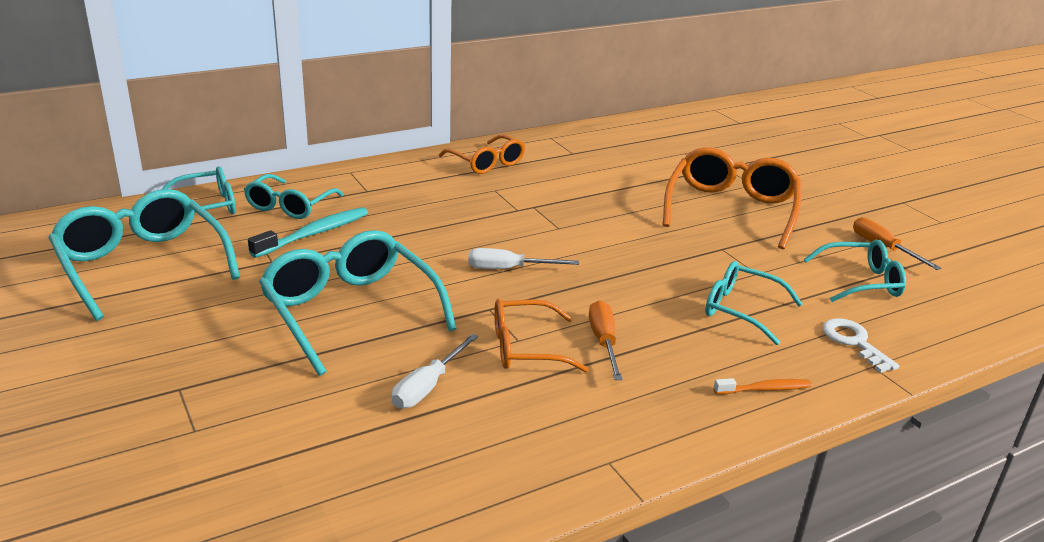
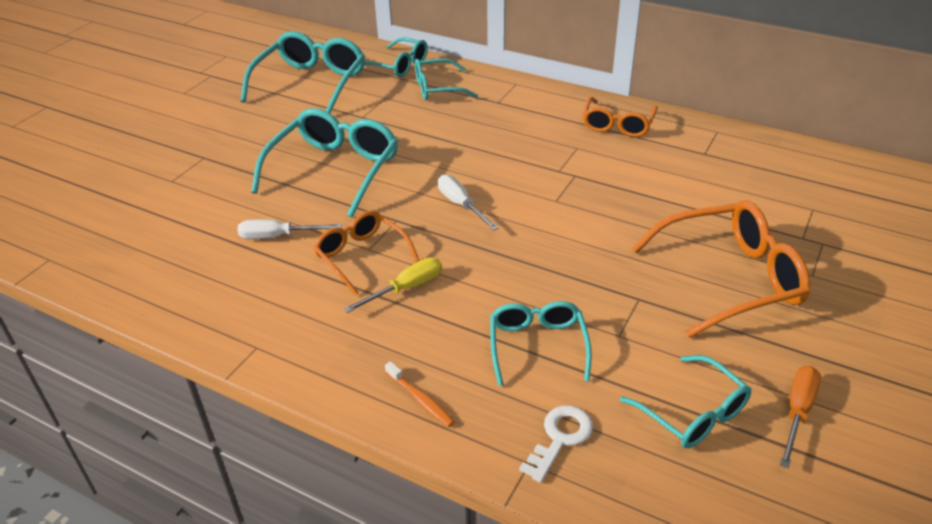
camera: 60 degrees right, 10 degrees up
turquoise toothbrush [248,207,368,258] -> none
orange screwdriver [589,300,622,380] -> yellow screwdriver [343,257,442,313]

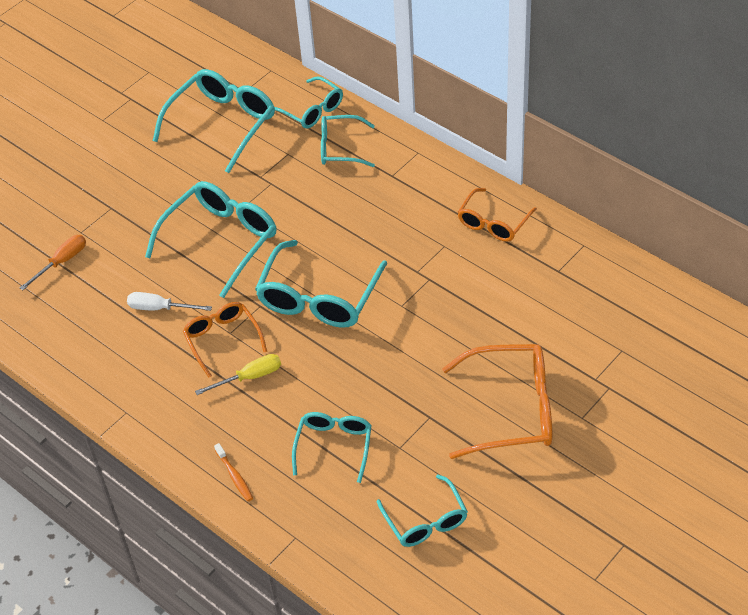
camera: 15 degrees right, 10 degrees up
white screwdriver [438,175,499,231] -> turquoise glasses [255,240,387,328]
white key [519,405,593,483] -> none
orange screwdriver [780,366,821,468] -> orange screwdriver moved to [19,235,86,290]

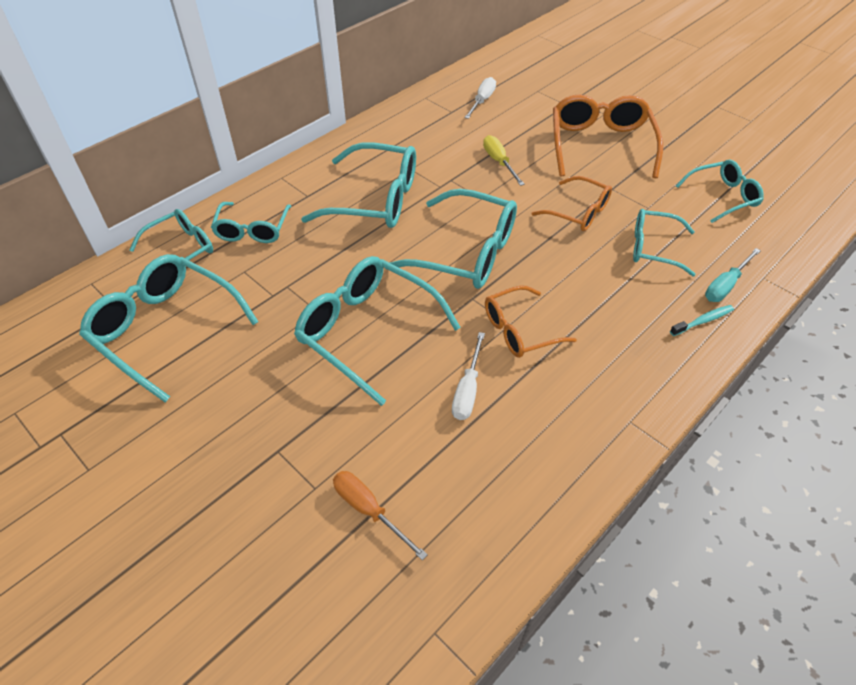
camera: 90 degrees left, 0 degrees up
yellow screwdriver [195,354,281,395] -> yellow screwdriver moved to [483,135,525,186]
orange toothbrush [214,443,253,501] -> turquoise toothbrush [670,305,734,336]
orange glasses [458,188,537,242] -> orange glasses moved to [532,176,612,231]
none -> turquoise glasses [301,142,416,228]
none -> white screwdriver [465,77,496,119]
none -> turquoise screwdriver [705,248,761,302]

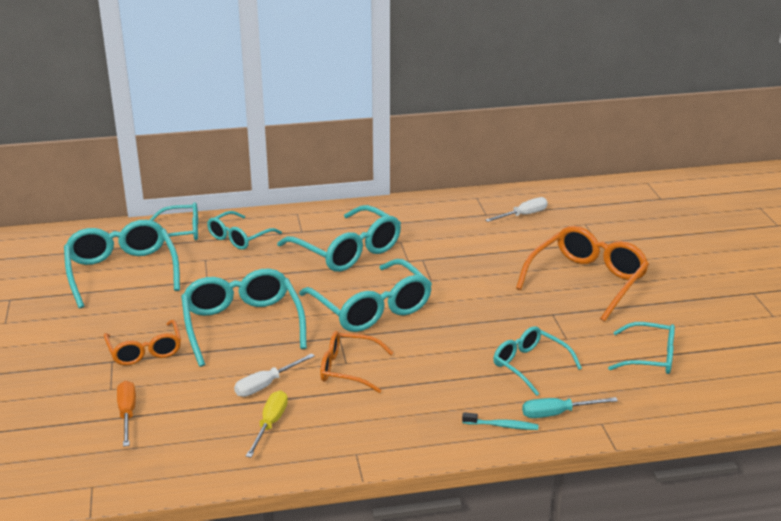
camera: 35 degrees right, 20 degrees down
yellow screwdriver [483,135,525,186] -> yellow screwdriver moved to [246,391,288,457]
orange glasses [532,176,612,231] -> orange glasses moved to [104,320,181,366]

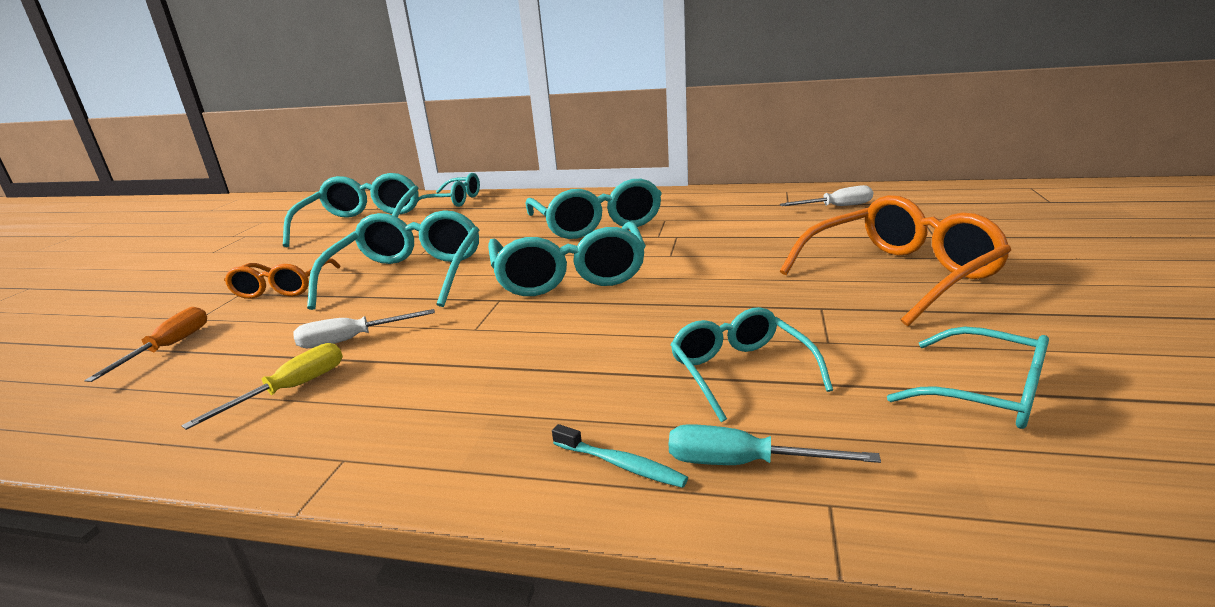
camera: 25 degrees right, 5 degrees down
turquoise glasses [207,211,282,250] -> none
orange glasses [320,331,393,393] -> none

